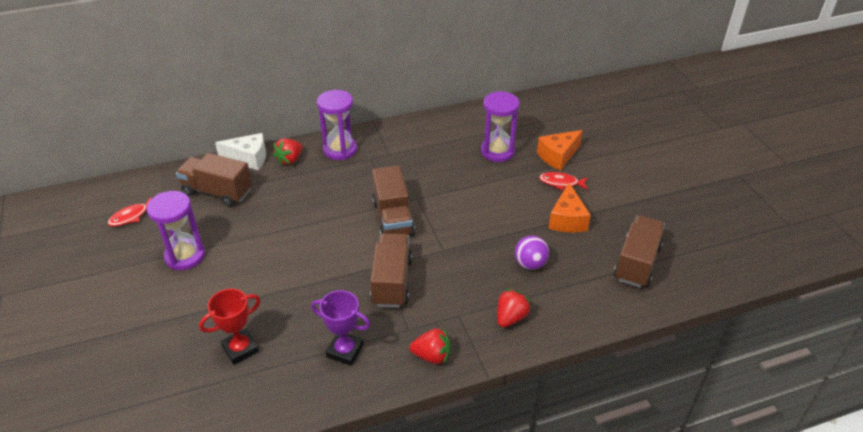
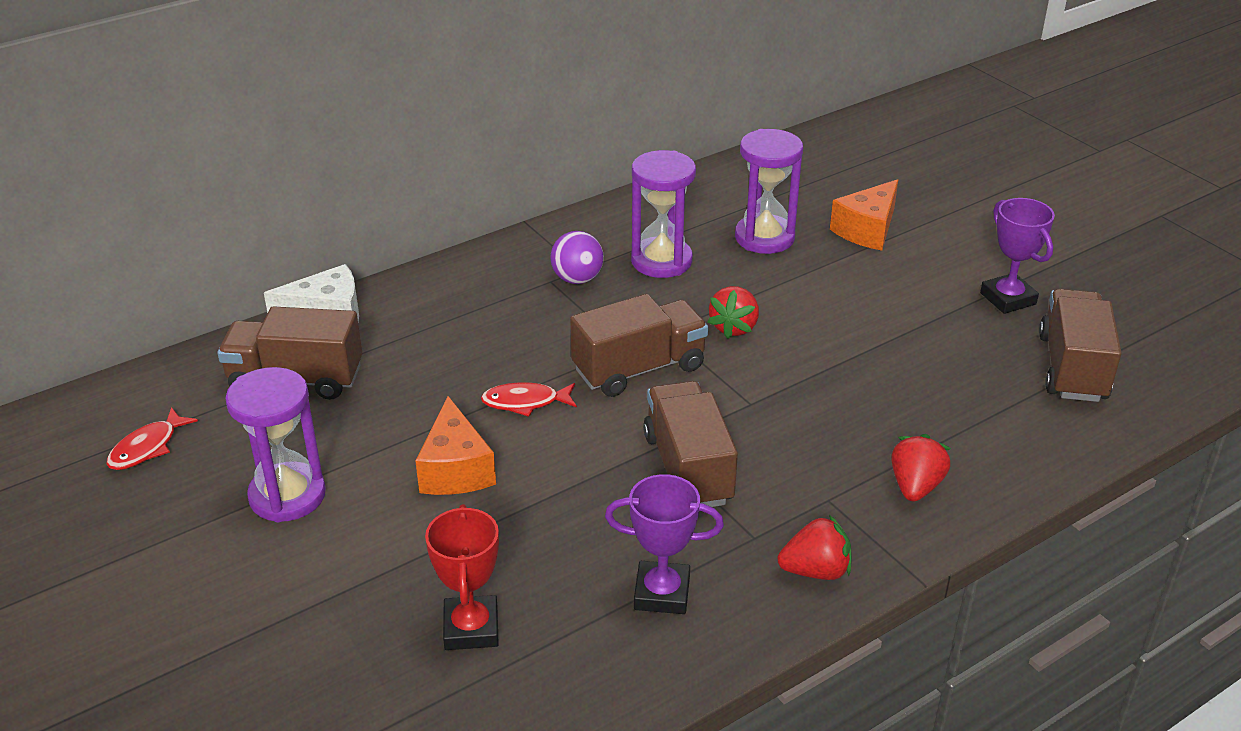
camera: 15 degrees left, 5 degrees down
red trophy [199,289,260,365] -> red trophy turned 45 degrees counterclockwise [425,504,499,650]
red strawberry [273,138,302,166] -> red strawberry moved to [707,286,759,339]
purple hourglass [317,90,357,160] -> purple hourglass moved to [631,150,696,278]
brown truck [372,165,415,236] -> brown truck turned 90 degrees counterclockwise [570,294,708,397]
purple ball [515,235,549,270] -> purple ball moved to [550,231,604,284]
red fish [539,172,588,190] -> red fish moved to [481,382,577,417]
orange cheese [549,182,591,233] -> orange cheese moved to [416,396,496,495]
none -> purple trophy [980,198,1055,314]

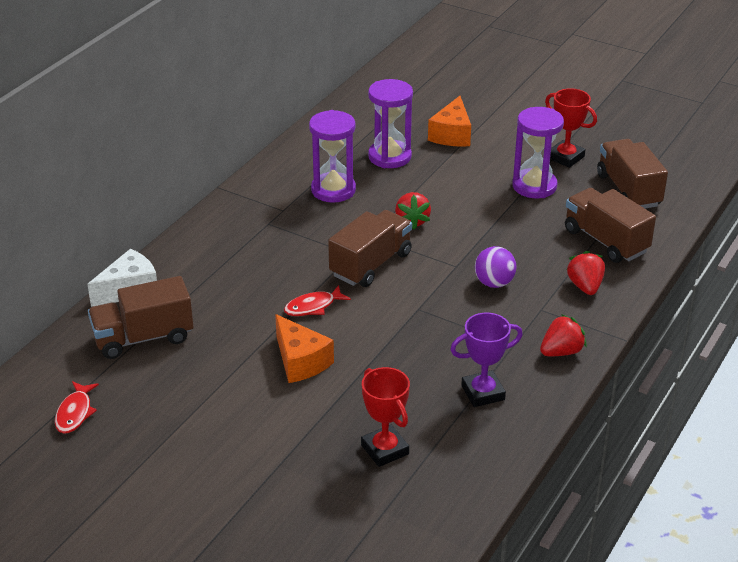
camera: 25 degrees left, 0 degrees up
purple hourglass [225,367,326,522] -> purple hourglass moved to [512,107,564,198]
purple ball [550,231,604,284] -> purple ball moved to [475,246,516,288]
brown truck [643,381,738,507] -> brown truck moved to [565,188,656,263]
purple trophy [980,198,1055,314] -> red trophy [545,88,597,168]

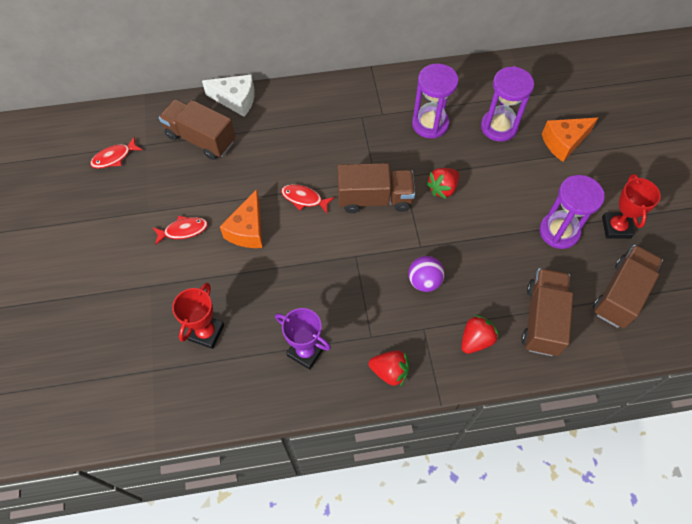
camera: 50 degrees right, 25 degrees up
none -> red fish [152,216,208,245]

